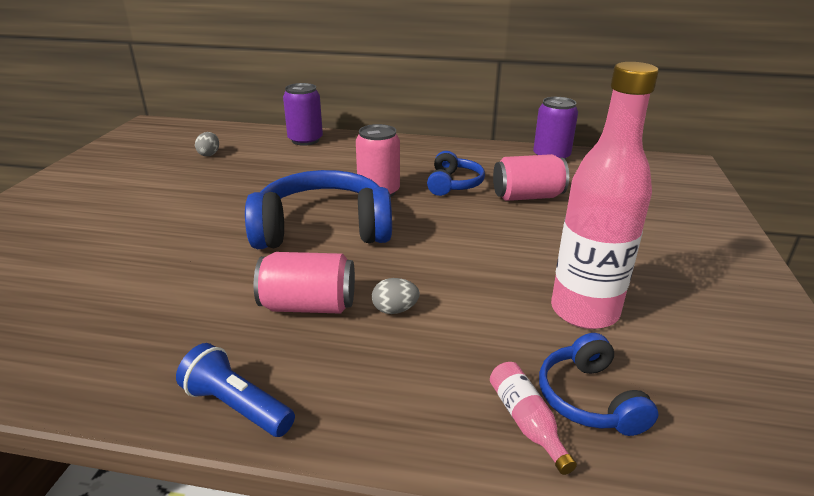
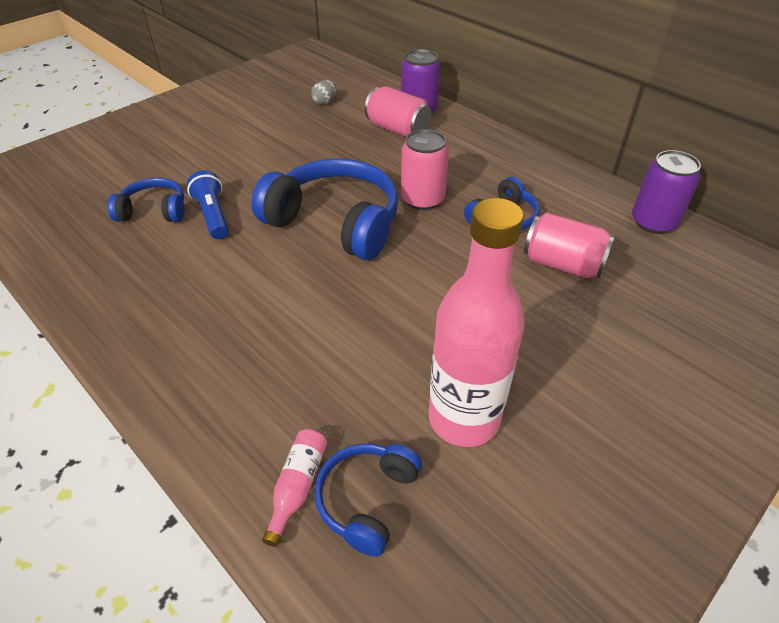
camera: 35 degrees right, 15 degrees up
blue flashlight [176,343,295,437] -> blue flashlight moved to [187,170,229,239]
pink can [254,252,355,314] -> pink can moved to [365,86,431,137]
grey egg [372,278,420,314] -> none
none -> blue headphones [107,178,184,222]

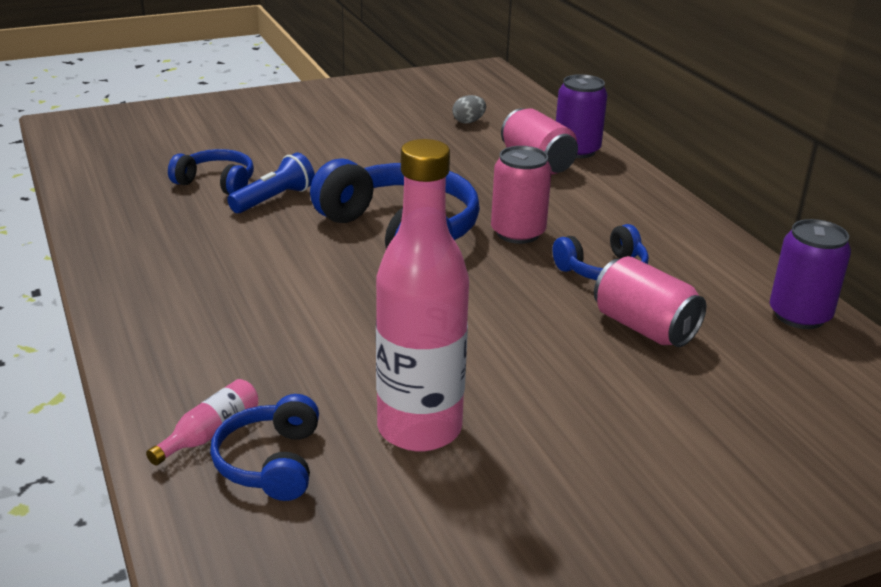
camera: 20 degrees right, 15 degrees down
blue flashlight [187,170,229,239] -> blue flashlight turned 45 degrees clockwise [227,152,315,213]
blue headphones [314,444,422,557] -> blue headphones turned 45 degrees counterclockwise [210,394,319,501]

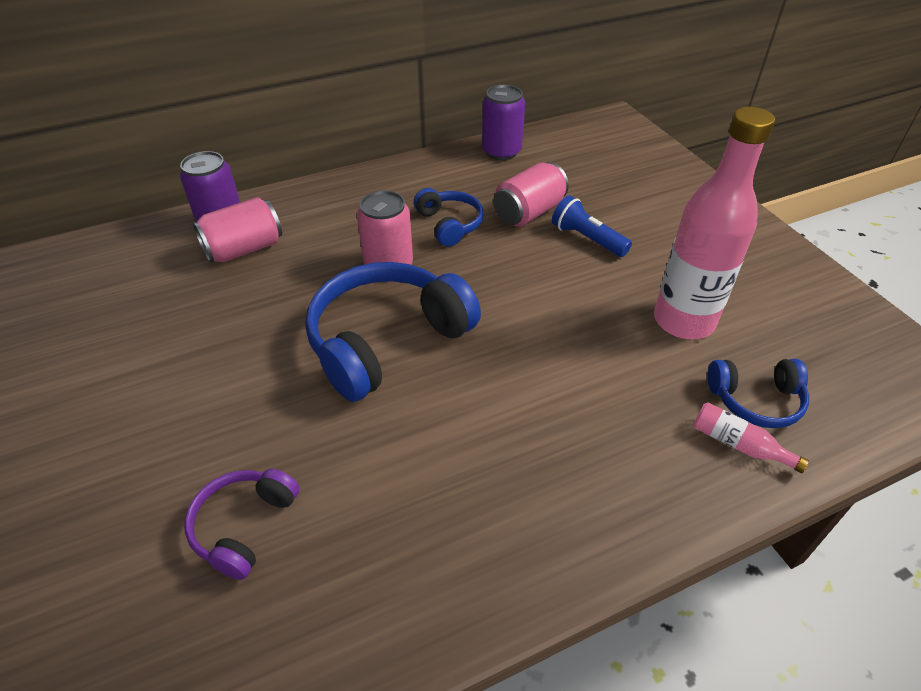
camera: 90 degrees left, 15 degrees up
blue headphones [168,149,254,195] -> purple headphones [184,469,299,580]
blue flashlight [227,152,315,213] -> blue flashlight moved to [552,195,632,257]
grey egg [452,95,486,124] -> none

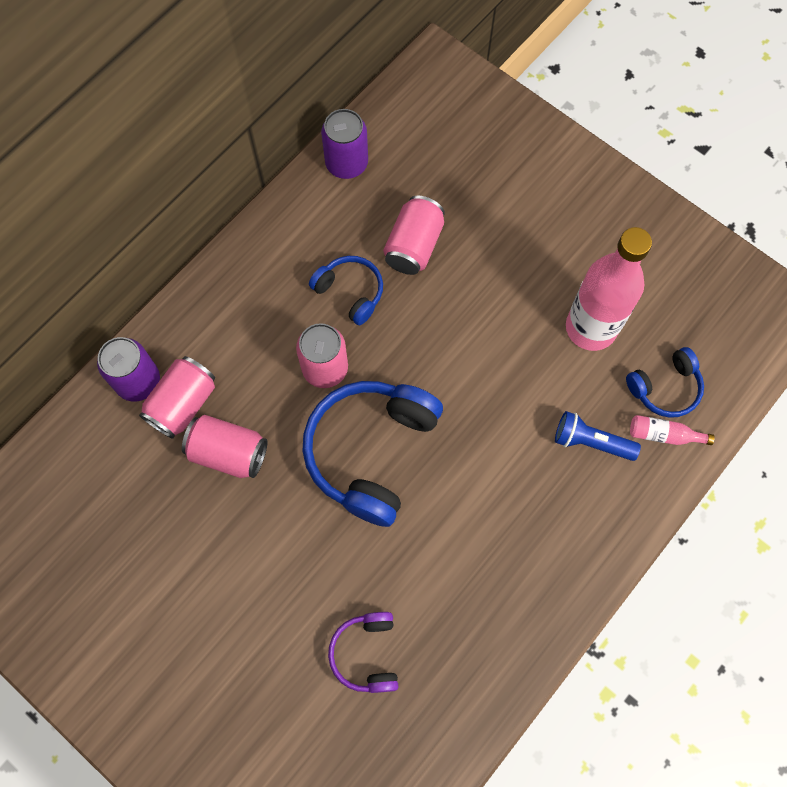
camera: 25 degrees left, 25 degrees up
blue flashlight [552,195,632,257] -> blue flashlight moved to [555,411,641,461]
none -> pink can [182,415,267,478]

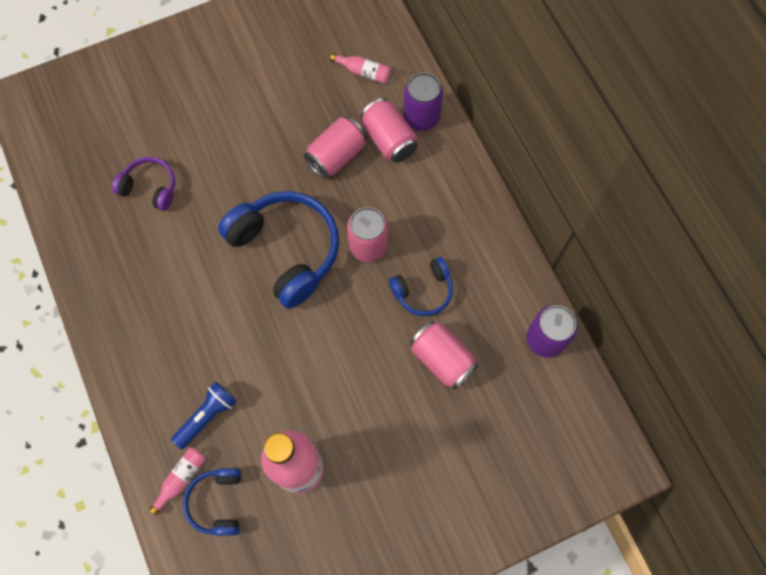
camera: 115 degrees right, 0 degrees up
none -> pink bottle [330,53,391,83]

